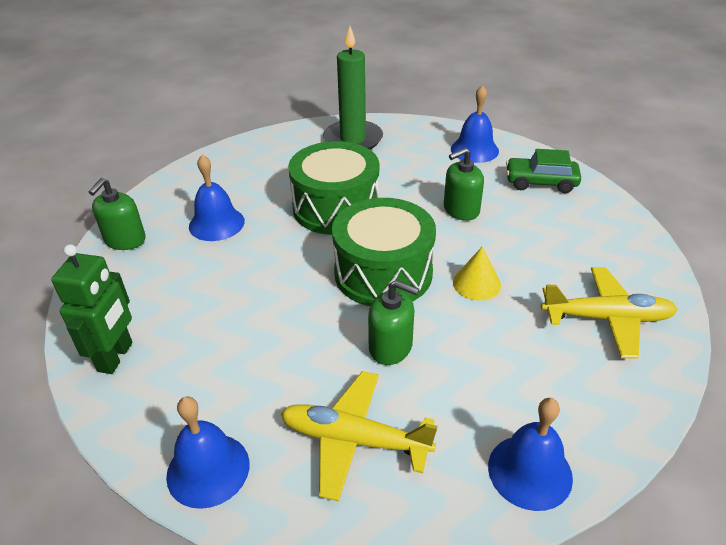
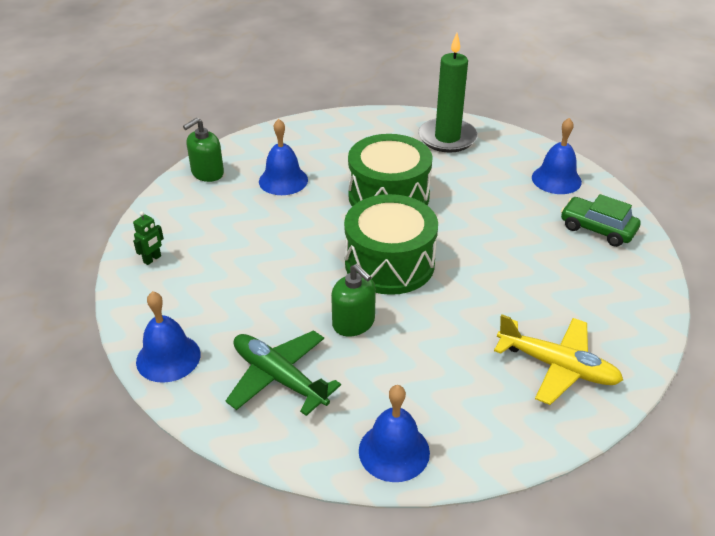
camera: 25 degrees right, 0 degrees up
green robot [51,244,133,374] -> green robot [133,211,164,265], size x0.52
yellow plane [281,371,438,501] -> green plane [226,330,341,416]
green soap dispenser [444,148,484,221] -> none
yellow cone [453,247,501,300] -> none

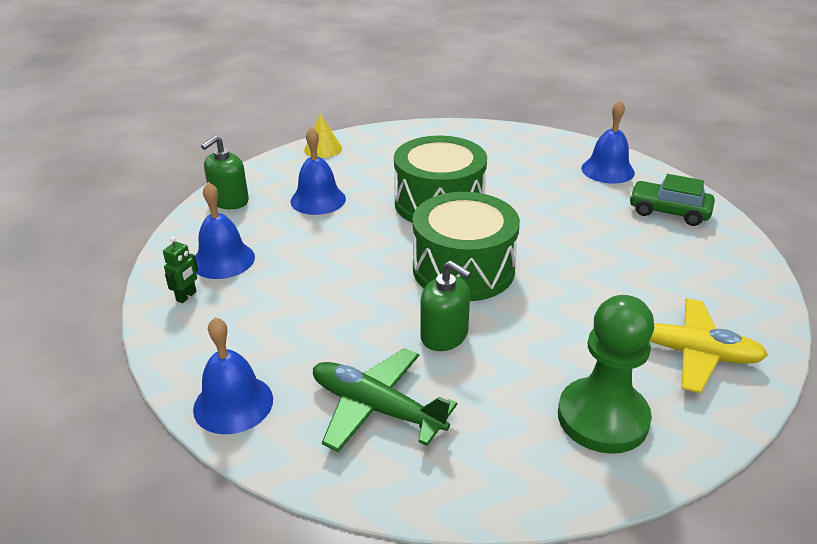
camera: 10 degrees left, 5 degrees down
blue bell [359,385,430,482] -> blue bell moved to [195,182,255,279]
green candle [418,33,478,153] -> none
none -> yellow cone [304,114,342,158]
none -> green pawn [558,295,654,454]

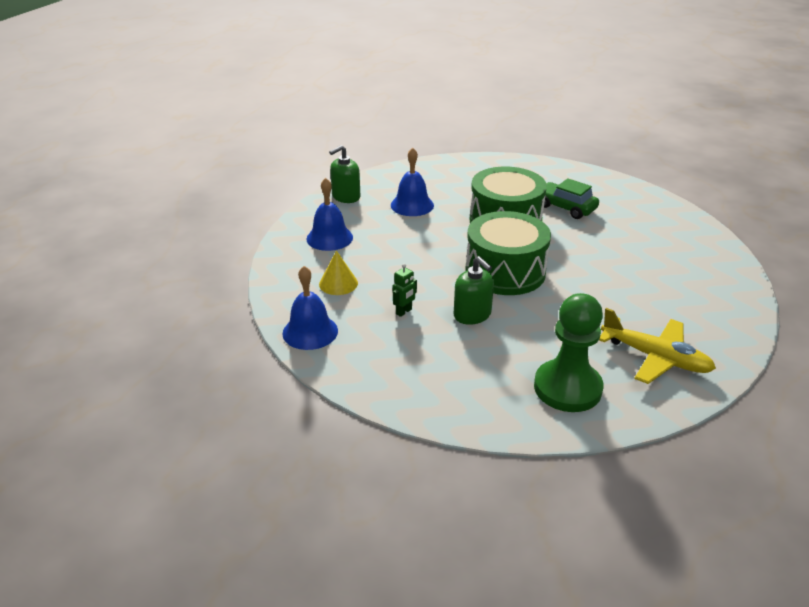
camera: 15 degrees right, 0 degrees up
green robot [163,237,198,303] -> green robot moved to [393,264,417,317]
yellow cone [304,114,342,158] -> yellow cone moved to [319,250,358,295]
green plane [313,348,457,452] -> none
blue bell [581,100,635,184] -> none
green car [629,174,715,226] -> green car moved to [541,178,599,219]

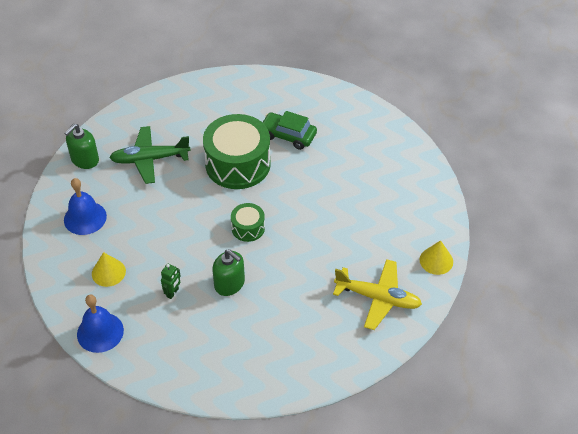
camera: 15 degrees left, 15 degrees up
blue bell [391,148,434,216] -> green plane [109,126,191,184]
green drum [465,211,551,295] -> green drum [231,203,265,242], size x0.49
green pawn [534,293,604,412] -> none
none -> yellow cone [420,240,453,275]

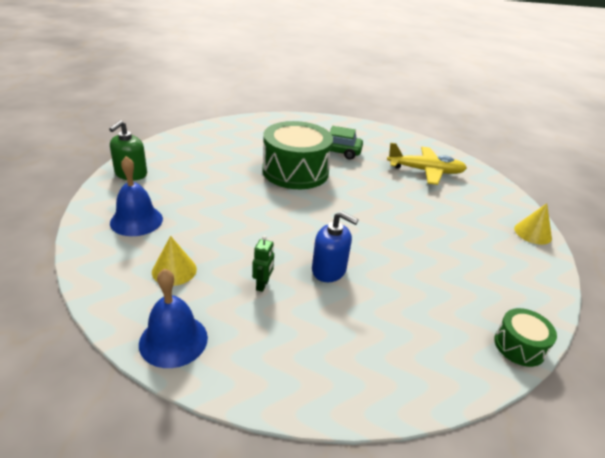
camera: 15 degrees left, 15 degrees down
green plane [109,126,191,184] -> none
green soap dispenser [212,249,245,296] -> blue soap dispenser [312,211,358,282]
green drum [231,203,265,242] -> green drum moved to [494,308,557,367]
yellow plane [333,259,422,330] -> yellow plane moved to [387,143,467,185]

